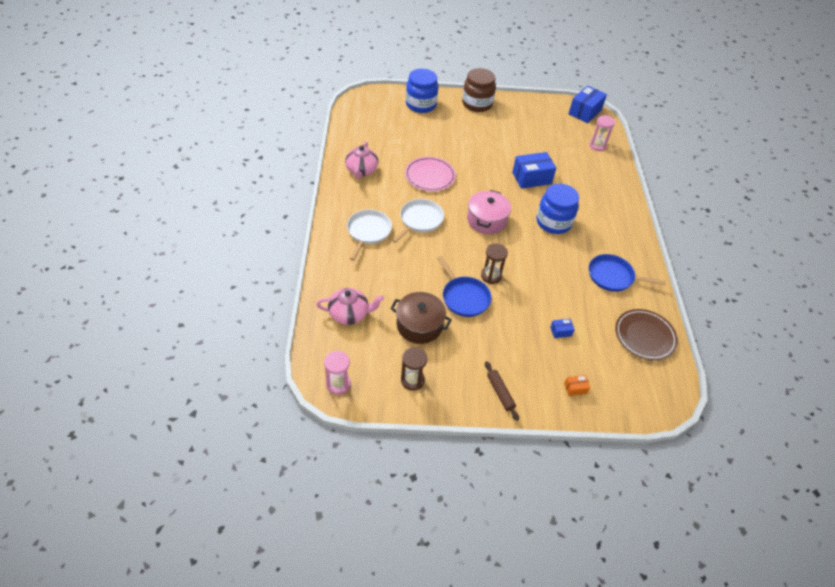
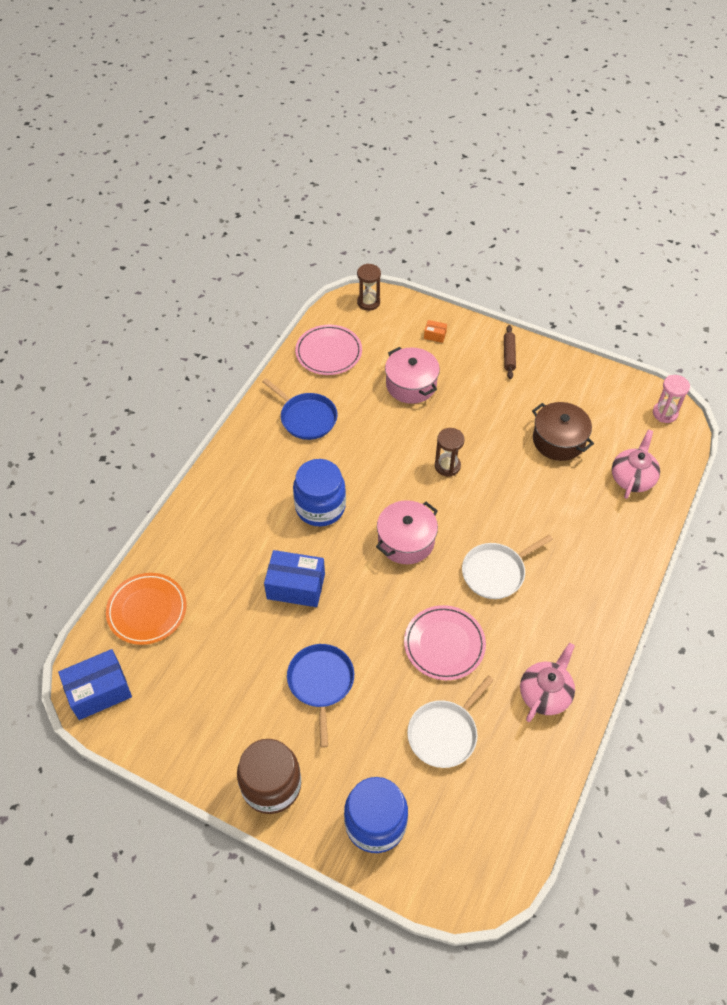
camera: 150 degrees left, 5 degrees up
pink teapot [316,288,384,325] -> pink teapot turned 90 degrees clockwise [612,430,660,499]
white pan [347,209,392,261] -> white pan moved to [407,676,494,768]
brown hourglass [401,347,428,391] -> brown hourglass moved to [357,264,381,311]
blue pan [437,256,491,317] -> blue pan moved to [287,644,354,747]
blue box [550,319,575,338] -> pink pot [385,347,440,404]
pink hourglass [589,115,615,151] -> orange plate [106,573,187,645]
brown plate [615,309,678,361] -> pink plate [295,325,362,375]

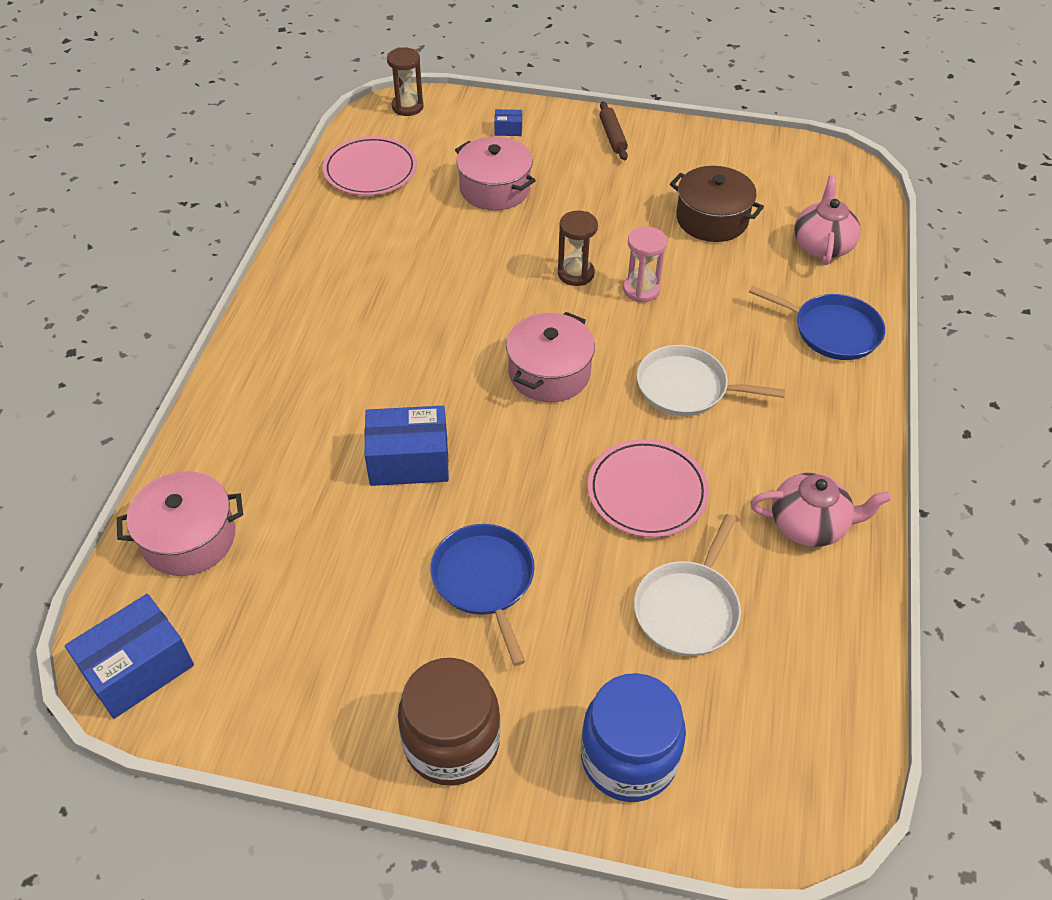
camera: 15 degrees left, 5 degrees down
orange plate [106,573,187,645] -> pink pot [117,471,243,576]
blue pan [262,378,338,440] -> blue pan moved to [749,286,885,360]
blue jar [293,459,346,527] -> none
orange box [424,320,447,343] -> blue box [494,109,522,136]
white pan [462,535,553,599] -> white pan turned 60 degrees clockwise [637,345,785,416]
pink teapot [520,643,575,722] -> pink teapot turned 75 degrees clockwise [750,473,891,547]
pink hourglass [653,375,690,423] -> pink hourglass moved to [623,226,667,302]

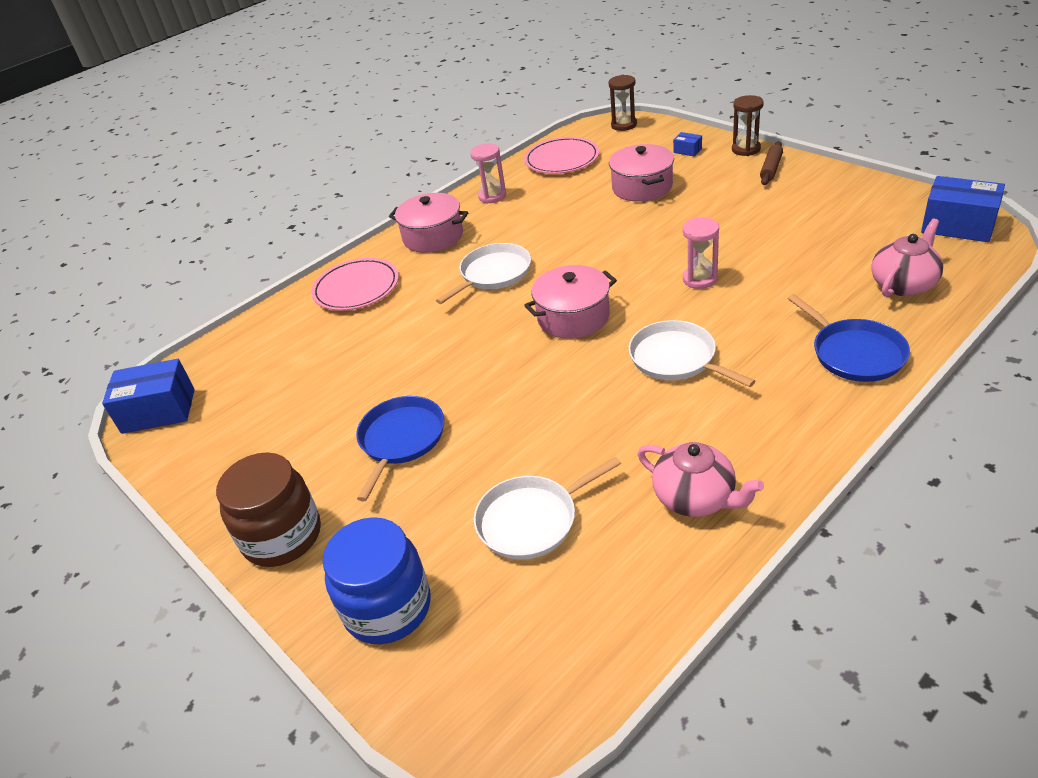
camera: 40 degrees right, 10 degrees down
pink pot [117,471,243,576] -> pink pot moved to [389,193,468,253]
blue box [364,406,449,486] -> blue box moved to [921,176,1005,242]
brown hourglass [558,211,598,286] -> brown hourglass moved to [732,95,764,156]
pink plate [588,439,709,537] -> pink plate moved to [311,258,399,311]
brown pot [670,166,764,242] -> none
none -> white pan [436,243,531,304]
none -> pink hourglass [470,143,506,204]

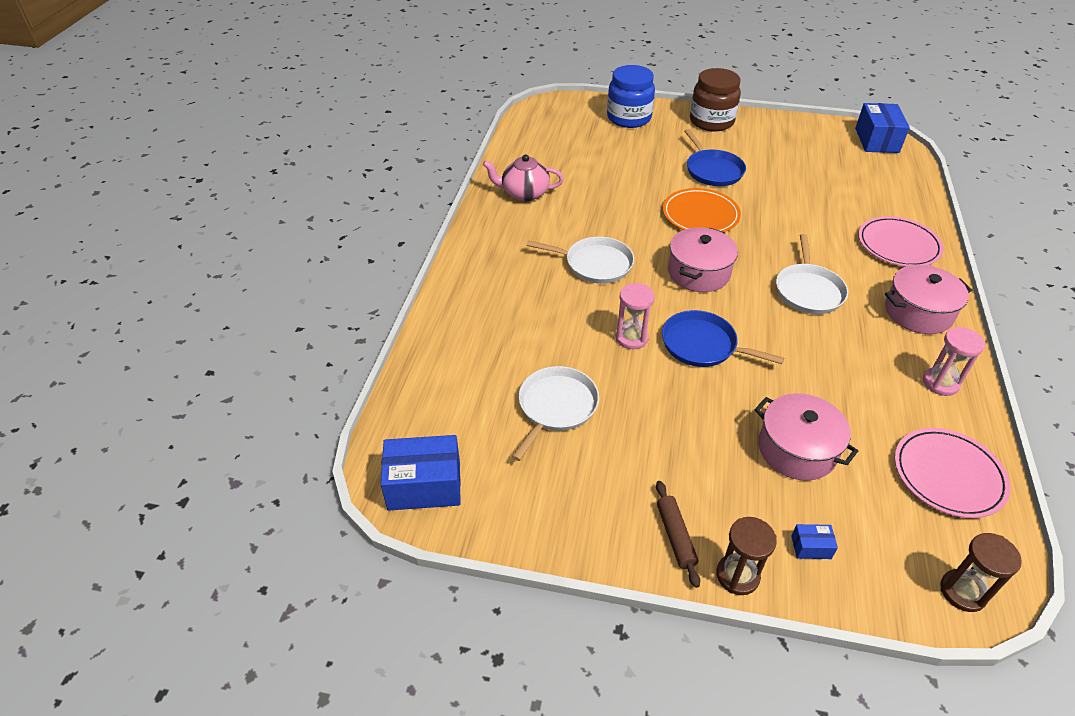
camera: 140 degrees right, 5 degrees up
blue box [102,359,195,434] -> blue box turned 45 degrees counterclockwise [855,103,910,153]
white pan [474,457,621,560] -> white pan moved to [512,366,599,461]
blue pan [787,294,910,382] -> blue pan moved to [662,310,784,367]
pink teapot [871,219,943,297] -> none
none -> orange plate [662,188,741,232]

